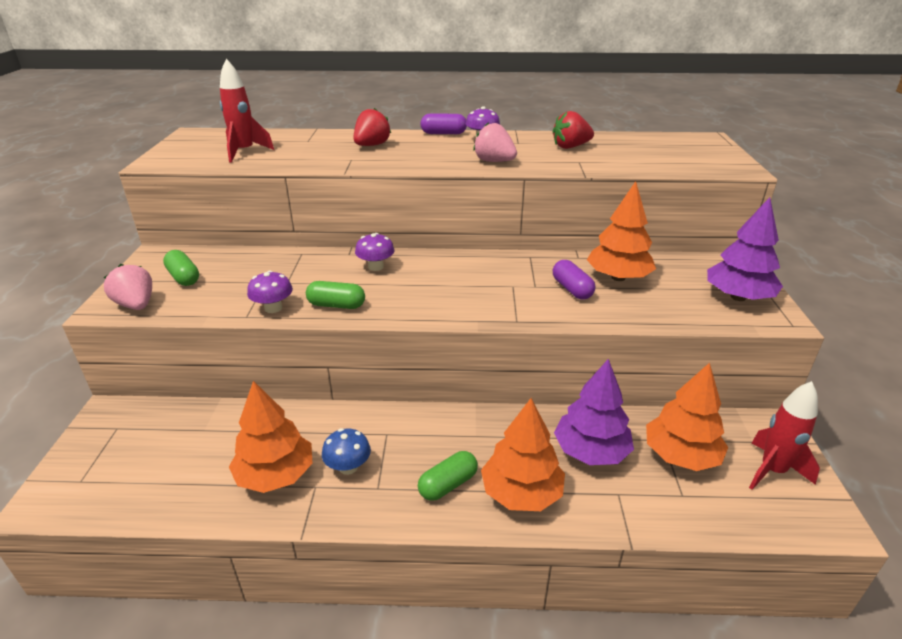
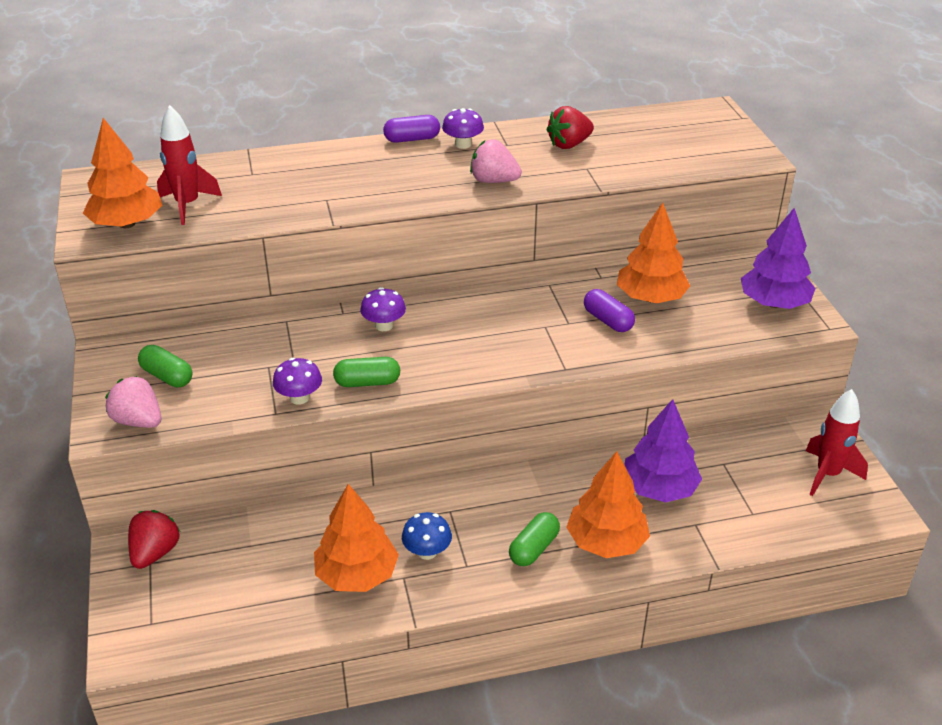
camera: 15 degrees left, 5 degrees up
red strawberry [354,108,391,146] -> red strawberry moved to [128,510,180,569]
orange tree [646,363,728,471] -> orange tree moved to [83,118,162,228]

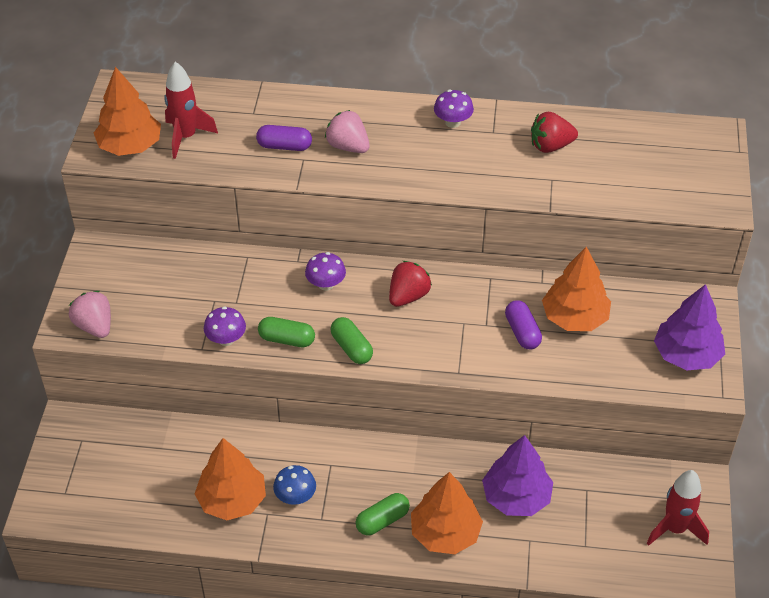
camera: 20 degrees right, 10 degrees up
red strawberry [128,510,180,569] -> red strawberry moved to [389,261,432,307]
green capsule [138,345,192,388] -> green capsule moved to [331,317,373,364]
purple capsule [383,115,440,143] -> purple capsule moved to [256,125,312,151]
pink strawberry [470,139,522,183] -> pink strawberry moved to [325,110,370,153]

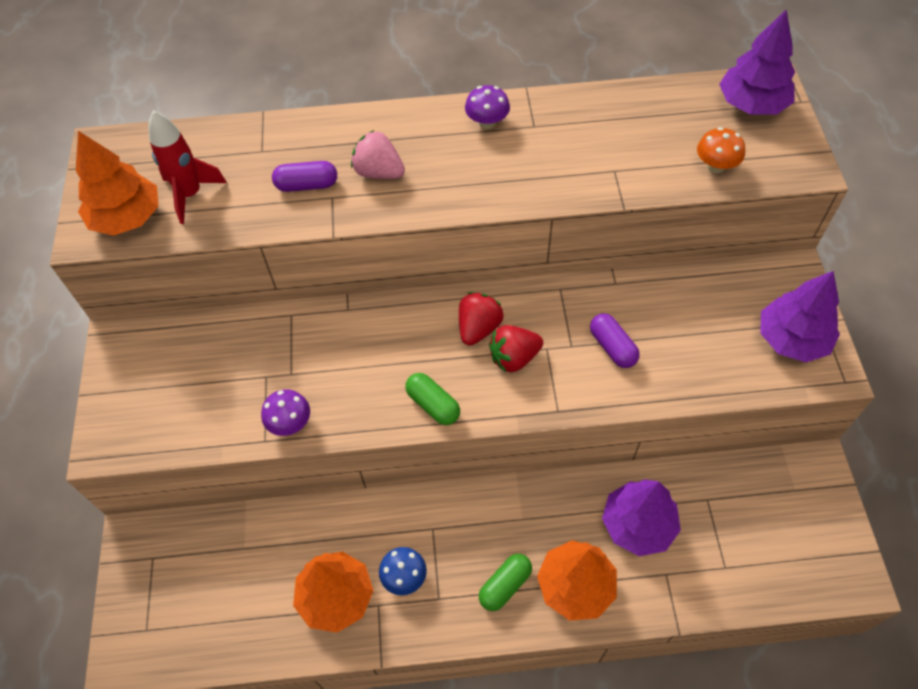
camera: 10 degrees left, 10 degrees up
pink strawberry [69,291,111,338] -> none
green capsule [258,317,315,347] -> none
purple mushroom [305,252,346,291] -> none
red strawberry [531,112,578,153] -> red strawberry moved to [489,325,543,372]
orange tree [542,246,611,331] -> none
red rocket [647,470,709,546] -> none
none -> orange mushroom [697,127,745,173]
none -> purple tree [719,9,795,115]

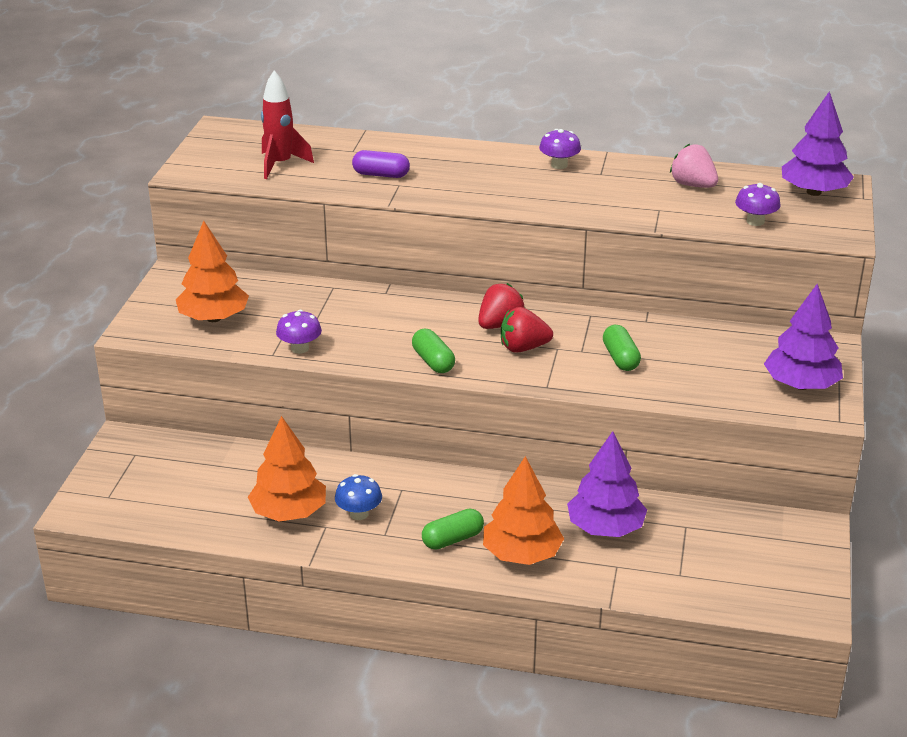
camera: 15 degrees right, 25 degrees down
orange tree [76,131,159,236] -> orange tree moved to [176,221,249,322]
pink strawberry [351,130,405,179] -> pink strawberry moved to [670,144,718,188]
purple capsule [590,313,640,368] -> green capsule [603,325,641,371]
orange mushroom [697,127,745,173] -> purple mushroom [735,183,781,226]

